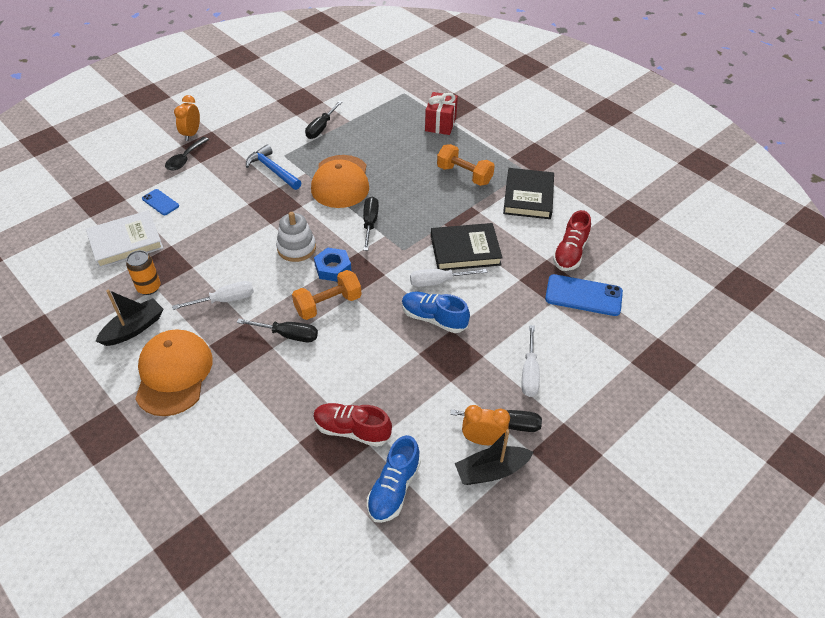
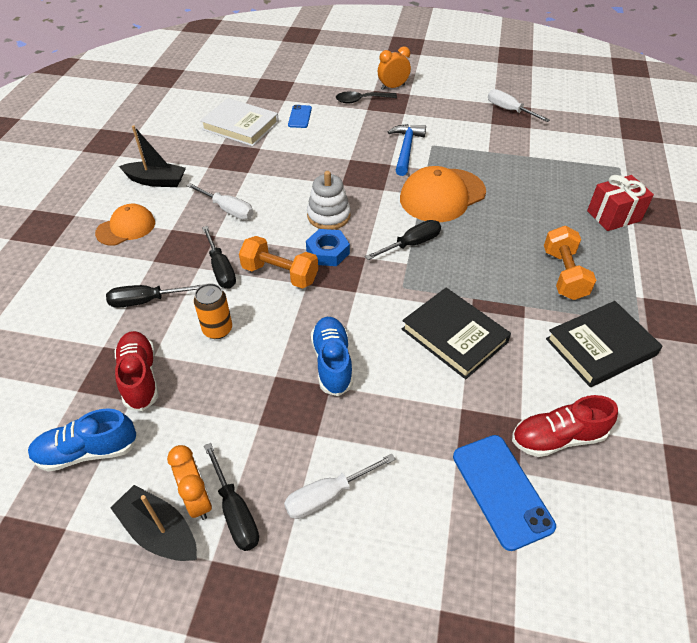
camera: 55 degrees right, 0 degrees up
orange can [126,250,161,295] -> orange can moved to [194,283,232,339]
orange cap [135,330,213,416] -> orange cap [95,204,155,246], size x0.62
black screwdriver [305,101,342,139] -> black screwdriver moved to [106,284,204,308]
white screwdriver [410,269,487,287] -> white screwdriver moved to [488,89,550,122]

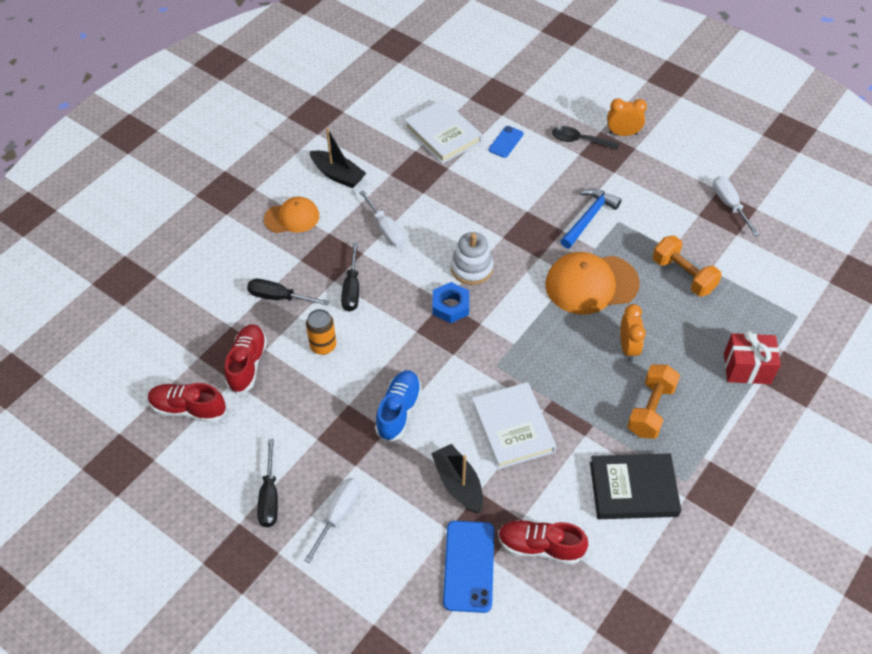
camera: 25 degrees right, 5 degrees up
blue shoe [28,408,138,472] -> red shoe [148,383,226,423]
black boat [110,485,197,561] -> black boat moved to [431,444,483,513]
orange clock [167,445,212,520] -> orange clock moved to [620,304,646,361]
orange dumbbell [239,236,318,289] -> orange dumbbell moved to [653,236,722,296]
white screwdriver [284,453,396,519] -> white screwdriver turned 120 degrees clockwise [304,478,360,563]
black screwdriver [365,220,441,260] -> none
black book [402,288,511,379] -> white book [471,382,556,469]

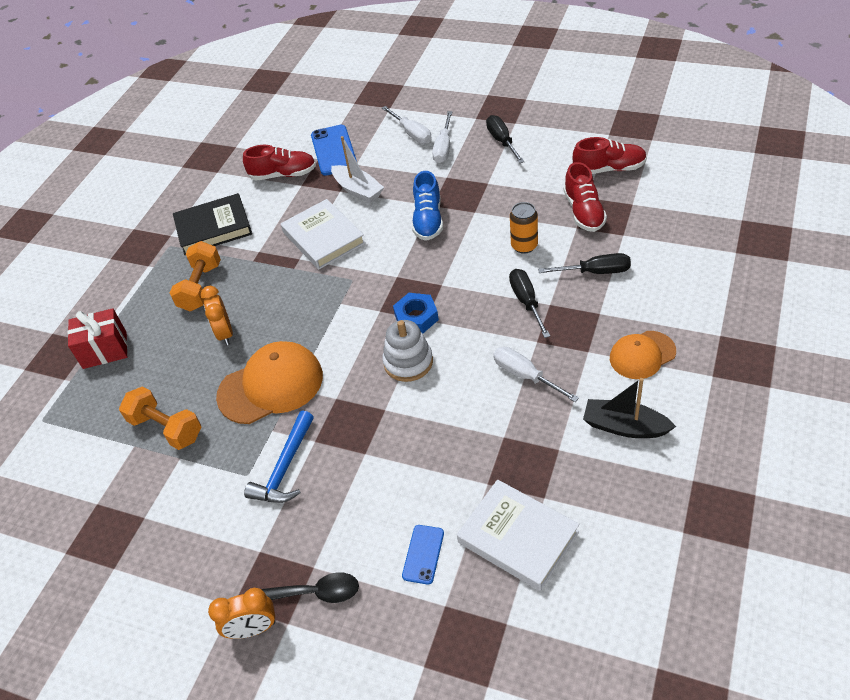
camera: 170 degrees right, 5 degrees down
black boat [431,444,483,513] -> white boat [331,136,384,203]
white screwdriver [713,176,759,236] -> white screwdriver moved to [382,106,432,144]

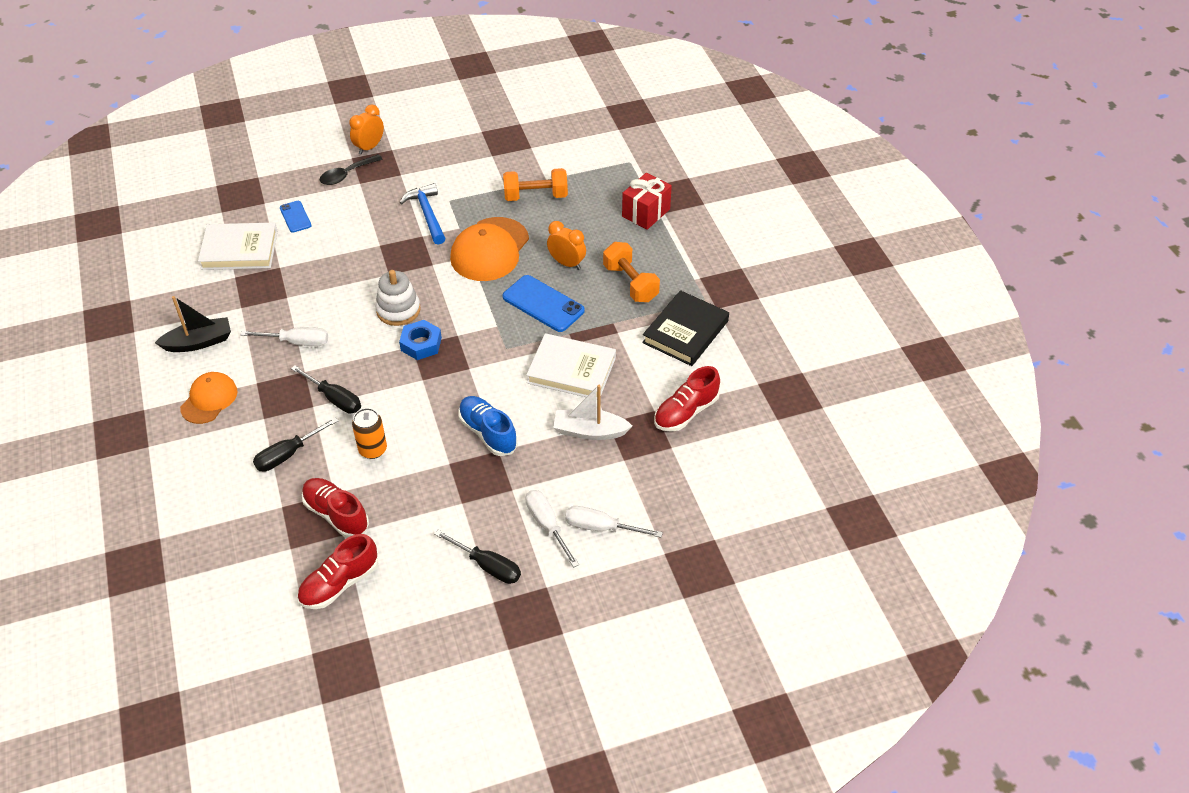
camera: 135 degrees right, 0 degrees up
blue phone [311,125,357,176] -> blue phone moved to [502,275,585,332]

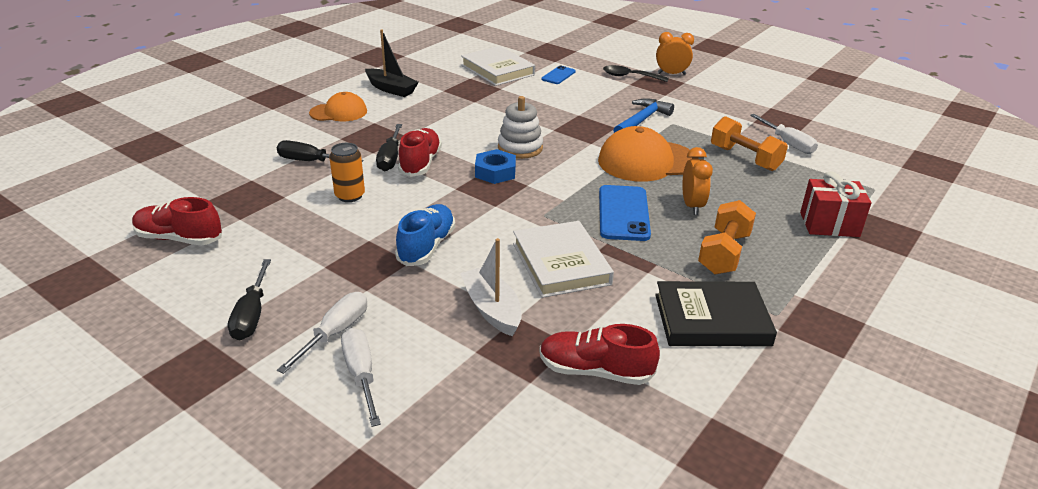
camera: 55 degrees right, 15 degrees down
white screwdriver [241,327,328,346] -> white screwdriver moved to [750,114,818,154]
red shoe [302,478,369,538] -> red shoe moved to [398,128,442,177]

